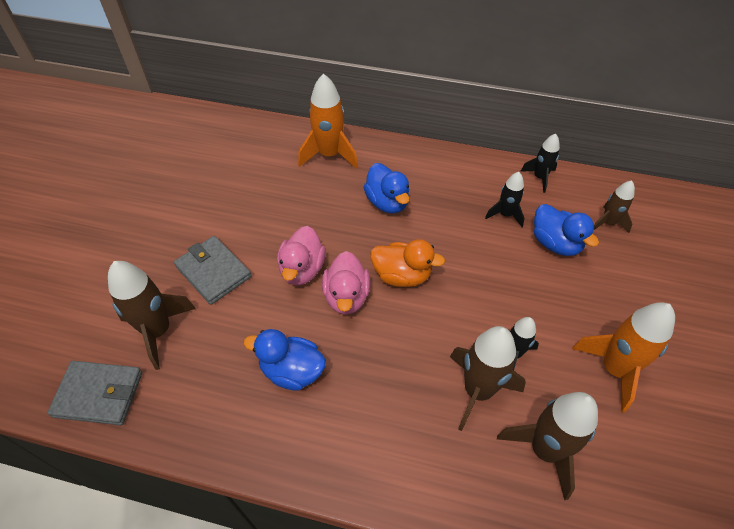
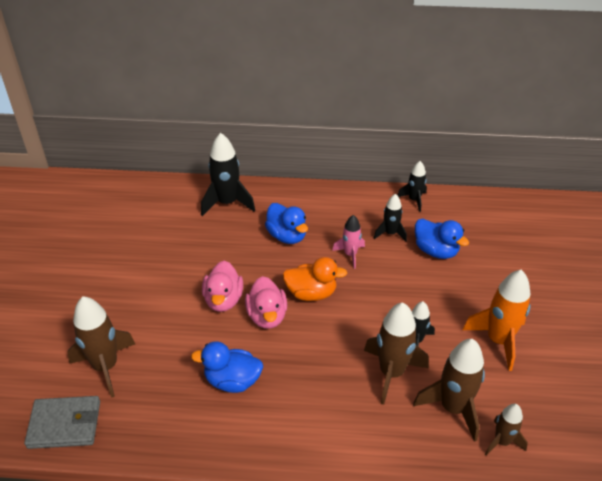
camera: 10 degrees left, 10 degrees down
grey wallet [174,236,252,305] -> none
orange rocket [298,73,358,169] -> black rocket [201,133,255,216]
brown rocket [594,180,635,233] -> brown rocket moved to [485,404,528,456]
none -> pink rocket [332,215,365,269]

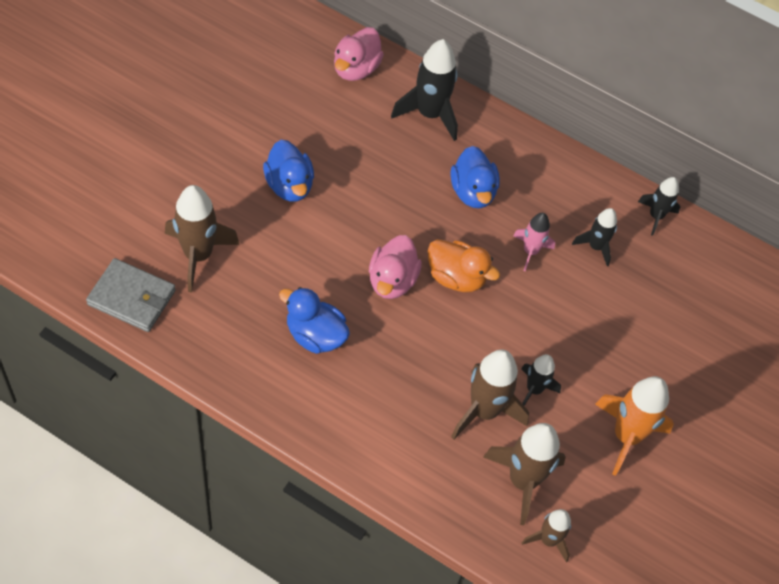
camera: 20 degrees right, 15 degrees up
pink duck [202,261,243,312] -> pink duck moved to [334,27,384,81]
blue duck [415,219,469,259] -> blue duck moved to [263,140,314,202]

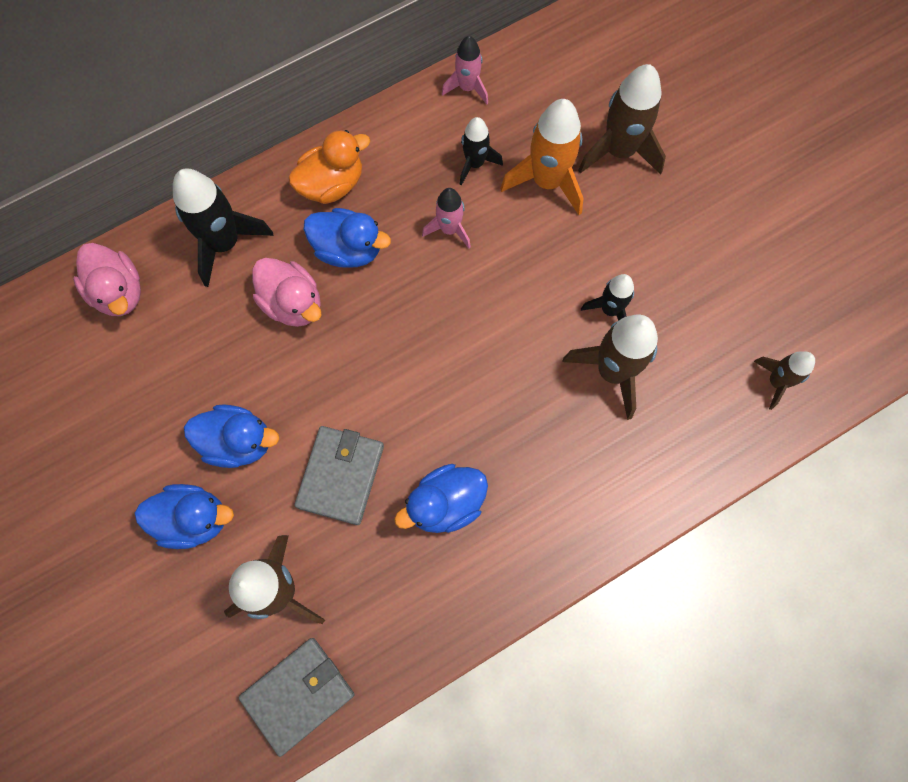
camera: 55 degrees left, 15 degrees up
pink duck [369,235,422,299] -> pink duck moved to [252,258,321,327]
orange duck [428,239,500,292] -> orange duck moved to [288,130,370,204]
brown rocket [483,423,566,525] -> brown rocket moved to [578,64,666,175]
orange rocket [595,376,674,476] -> orange rocket moved to [500,99,583,215]
black rocket [638,177,680,236] -> pink rocket [442,36,488,105]
none -> blue duck [134,484,234,549]
none -> grey wallet [294,426,384,525]

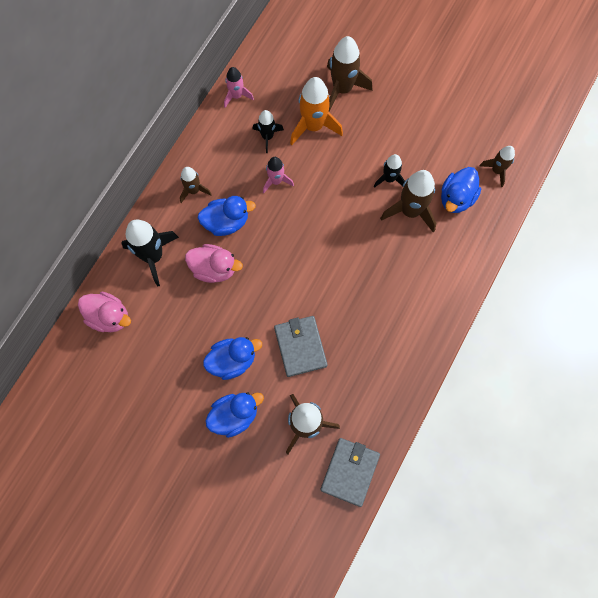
camera: 30 degrees left, 0 degrees up
orange duck [288,130,370,204] -> brown rocket [180,167,212,203]
blue duck [394,464,488,533] -> blue duck moved to [441,167,481,213]

